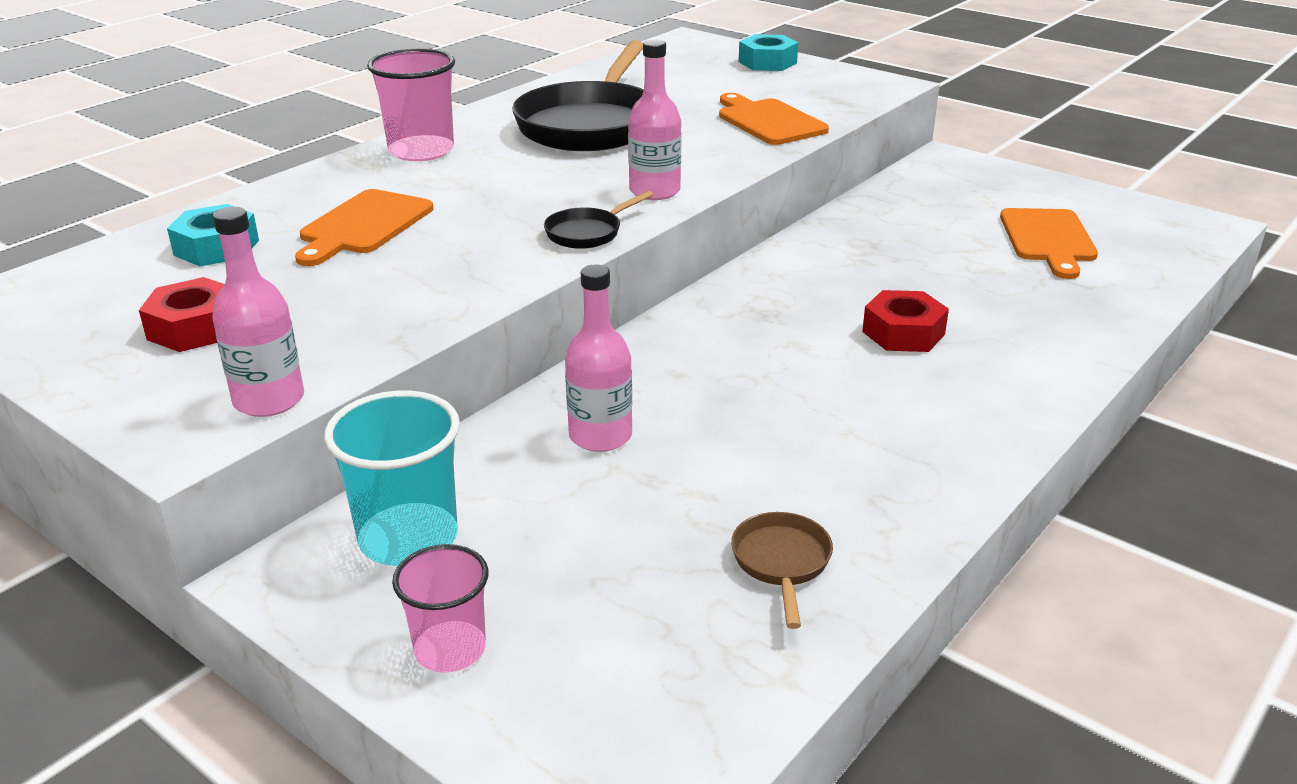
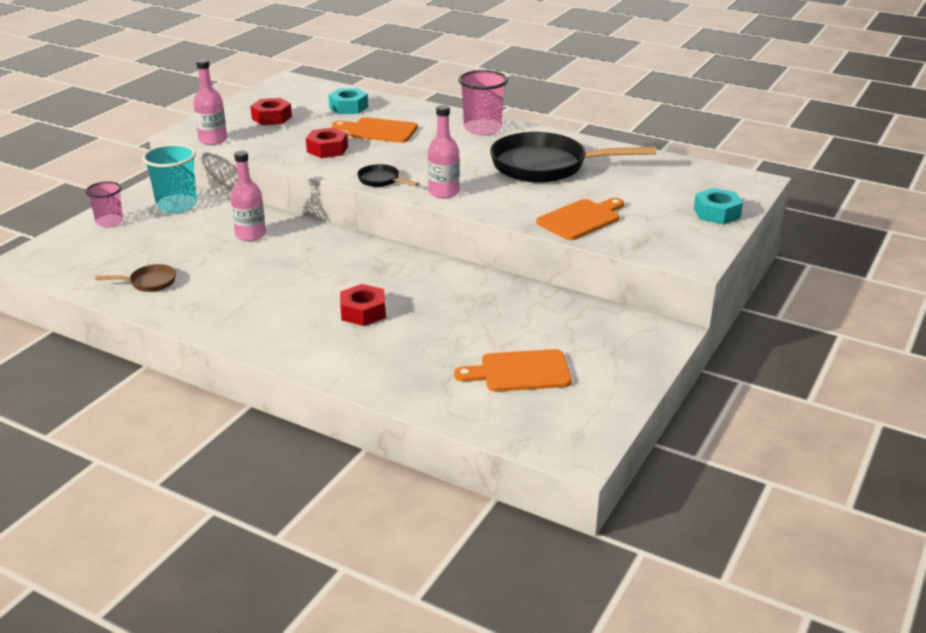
camera: 80 degrees right, 0 degrees up
none -> red nut [306,128,348,158]

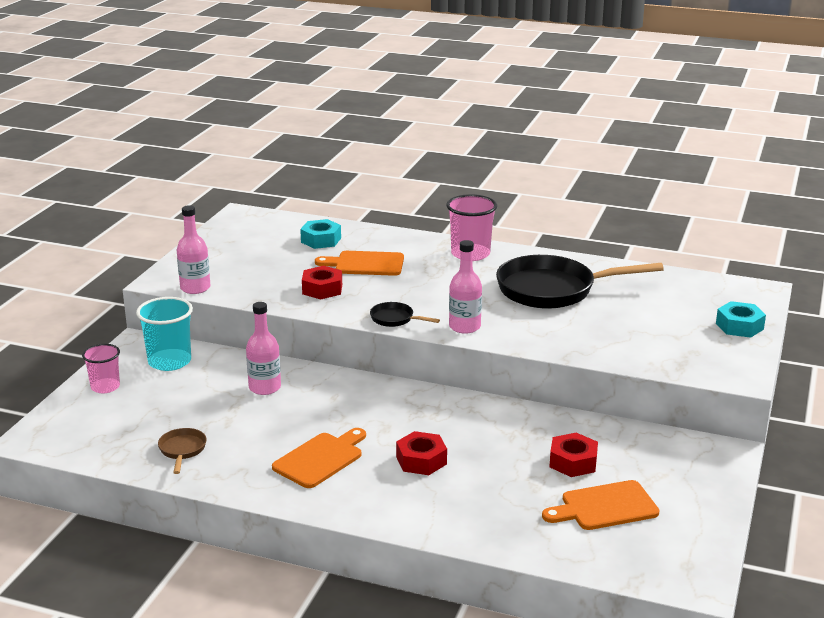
camera: 10 degrees left, 5 degrees down
brown pan [95,264,176,292] -> brown pan turned 75 degrees counterclockwise [158,428,207,474]
red nut [250,98,292,125] -> red nut moved to [549,433,598,477]
orange cutting board [536,198,624,240] -> orange cutting board moved to [272,428,366,488]

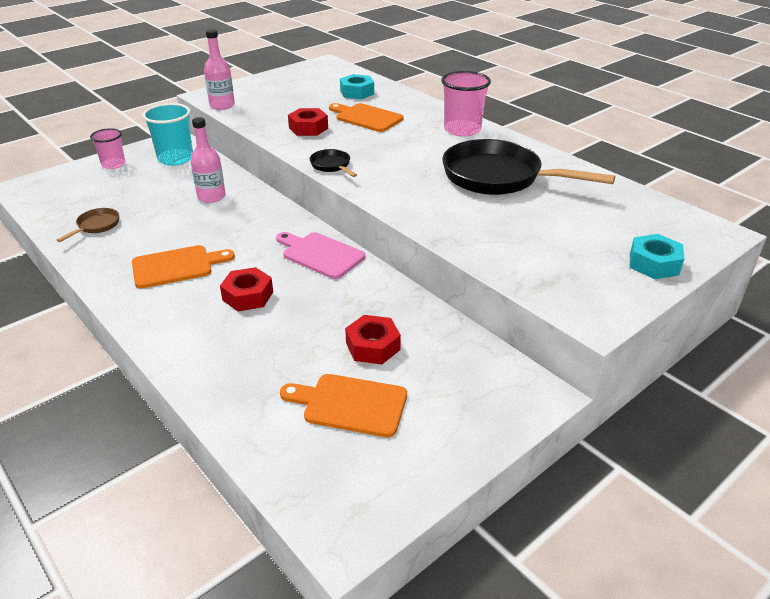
camera: 30 degrees right, 10 degrees up
pink bottle [449,240,482,334] -> none
none -> pink cutting board [276,232,365,279]

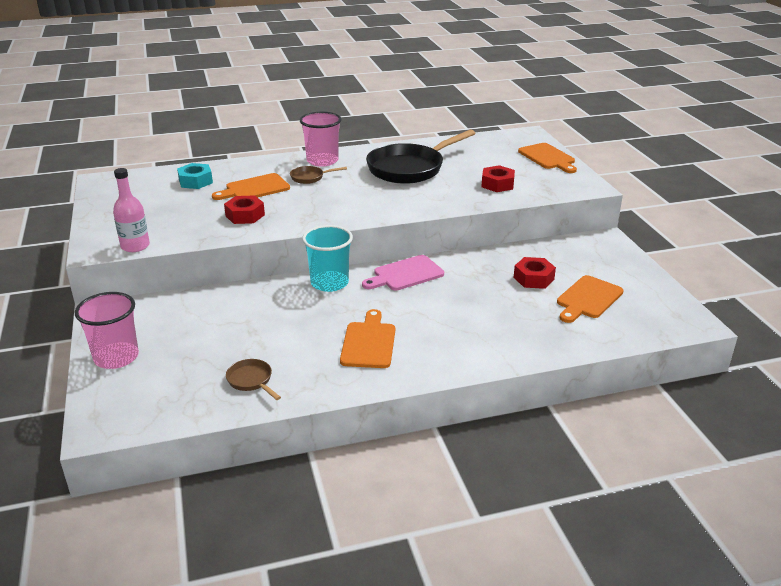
camera: 65 degrees left, 5 degrees down
pink cup [90,128,125,169] -> pink cup [75,292,139,369], size x1.55
turquoise cup [142,103,193,166] -> turquoise cup moved to [302,225,353,292]
pink bottle [191,117,226,203] -> none
red nut [220,267,273,311] -> red nut moved to [481,165,515,192]
black pan [310,149,357,177] -> none
turquoise nut [630,234,684,279] -> orange cutting board [518,143,577,173]
none -> brown pan [290,166,347,184]

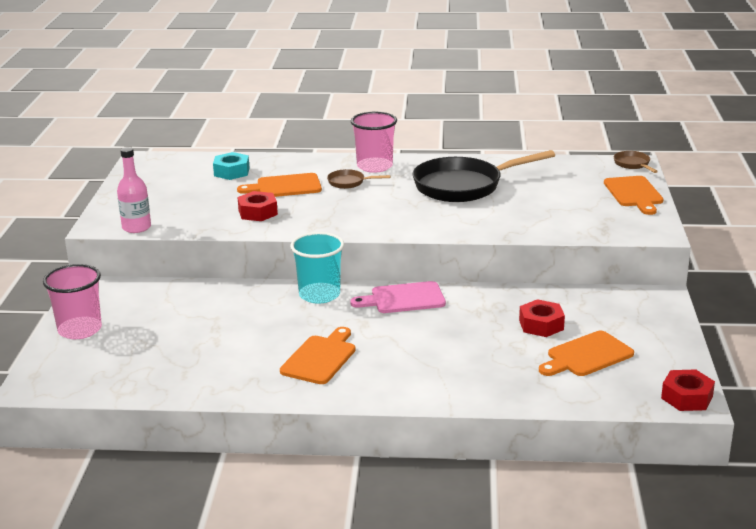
camera: 20 degrees right, 5 degrees down
brown pan [226,359,281,400] -> brown pan moved to [614,151,658,173]
red nut [481,165,515,192] -> red nut moved to [661,369,715,411]

